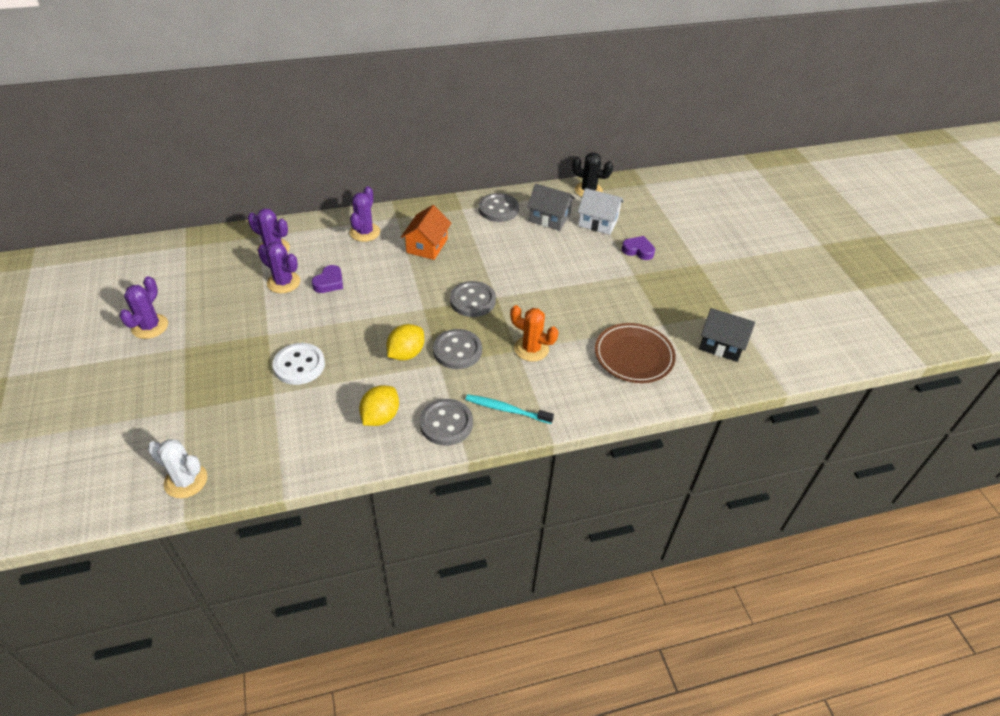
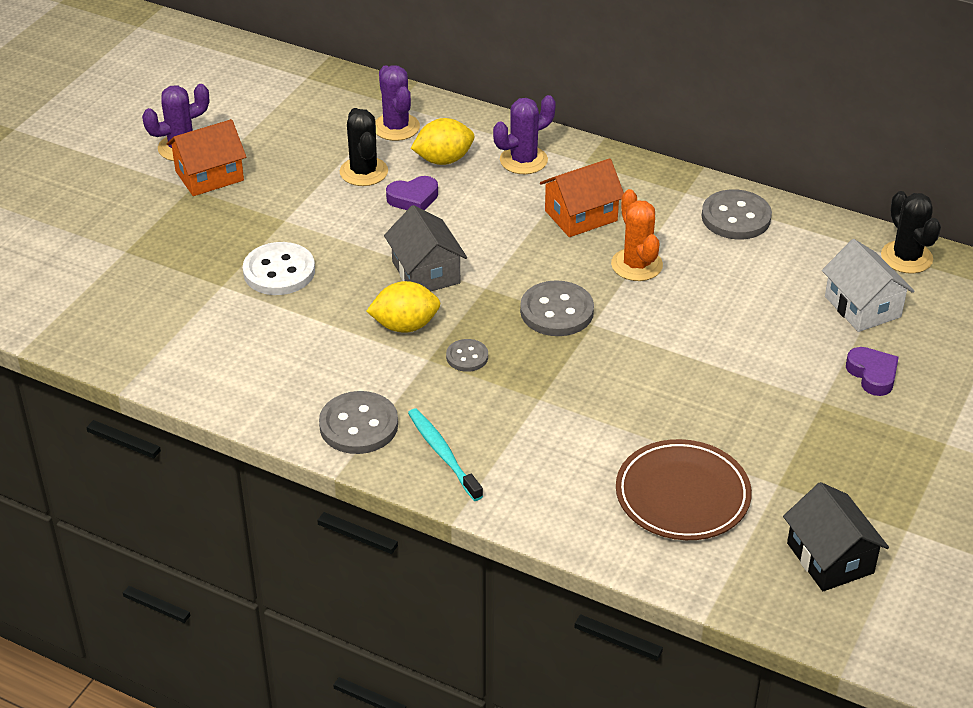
camera: 45 degrees right, 5 degrees down
white cactus [147,439,207,498] -> none
purple cactus [258,242,300,293] -> black cactus [340,108,388,186]
yellow lemon [359,385,399,426] -> yellow lemon moved to [411,118,474,165]
grey button [433,329,482,369] -> grey button [446,339,488,372], size x0.56
orange cactus [510,305,559,362] -> orange cactus moved to [611,189,663,281]
grey house [527,184,575,231] -> grey house moved to [384,205,467,291]
none -> orange house [166,119,246,196]

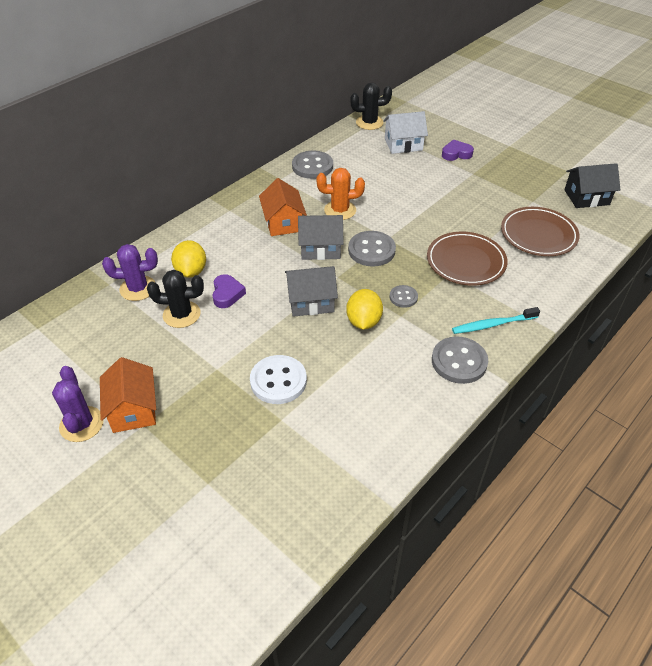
camera: 75 degrees left, 5 degrees up
purple cactus [493,95,556,174] -> none
none -> grey house [298,215,344,260]
none -> brown plate [427,232,508,286]

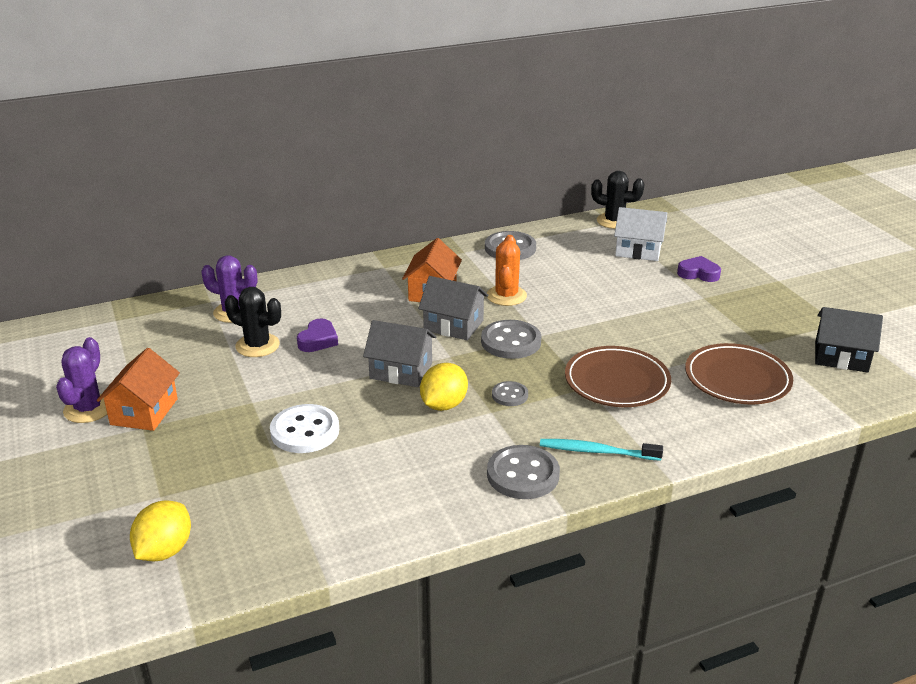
camera: 25 degrees right, 15 degrees down
yellow lemon [171,240,206,278] -> yellow lemon moved to [130,500,191,561]
orange cactus [316,168,365,220] -> orange cactus turned 75 degrees clockwise [487,235,527,306]

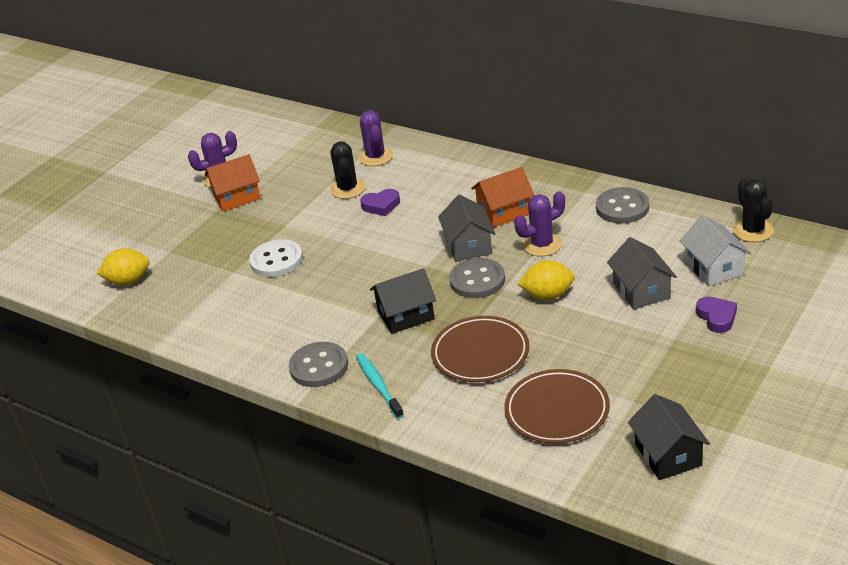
camera: 60 degrees right, 5 degrees up
grey house [363,320,436,387] -> grey house moved to [607,237,677,310]
yellow lemon [420,363,468,411] -> yellow lemon moved to [518,260,575,300]
orange cactus [487,235,527,306] -> purple cactus [514,191,565,256]
grey button [492,381,528,406] -> black house [370,268,436,334]

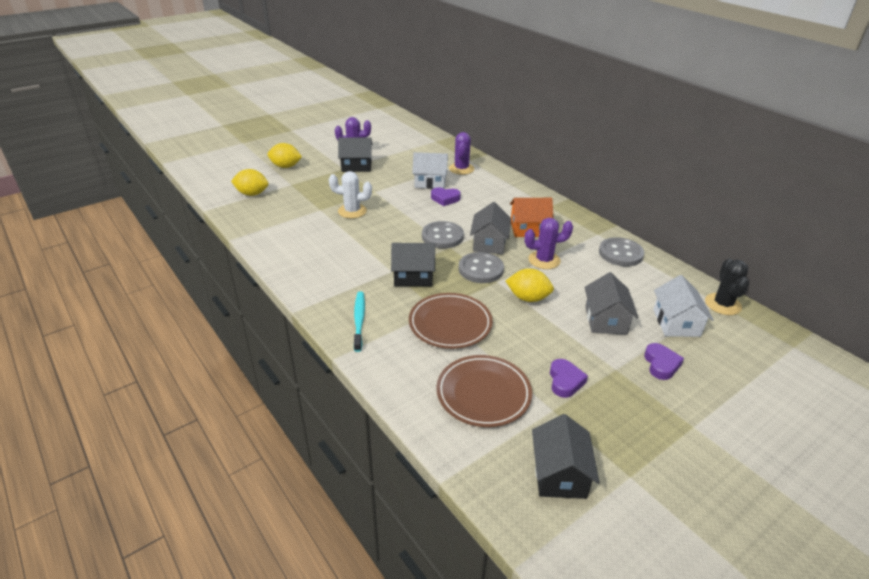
camera: 15 degrees right, 0 degrees up
orange house [205,154,261,212] -> black house [338,137,373,172]
white button [249,239,303,277] -> white cactus [329,171,372,218]
grey button [289,342,348,387] -> grey button moved to [422,221,464,249]
black cactus [330,142,365,199] -> white house [412,152,448,189]
none -> yellow lemon [267,143,302,168]
none -> purple heart [550,359,588,398]

